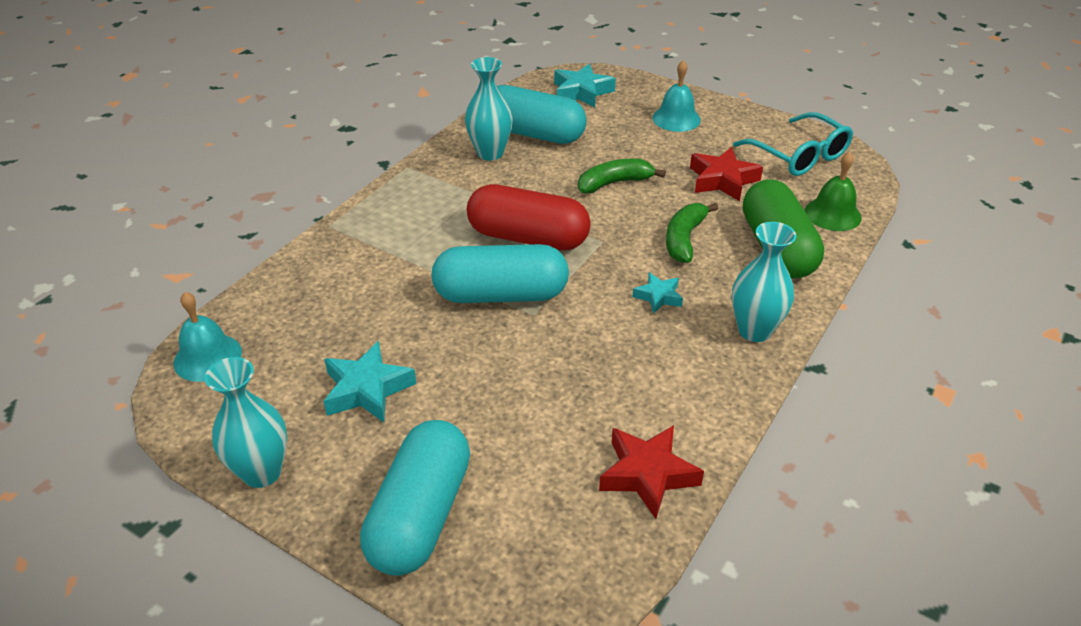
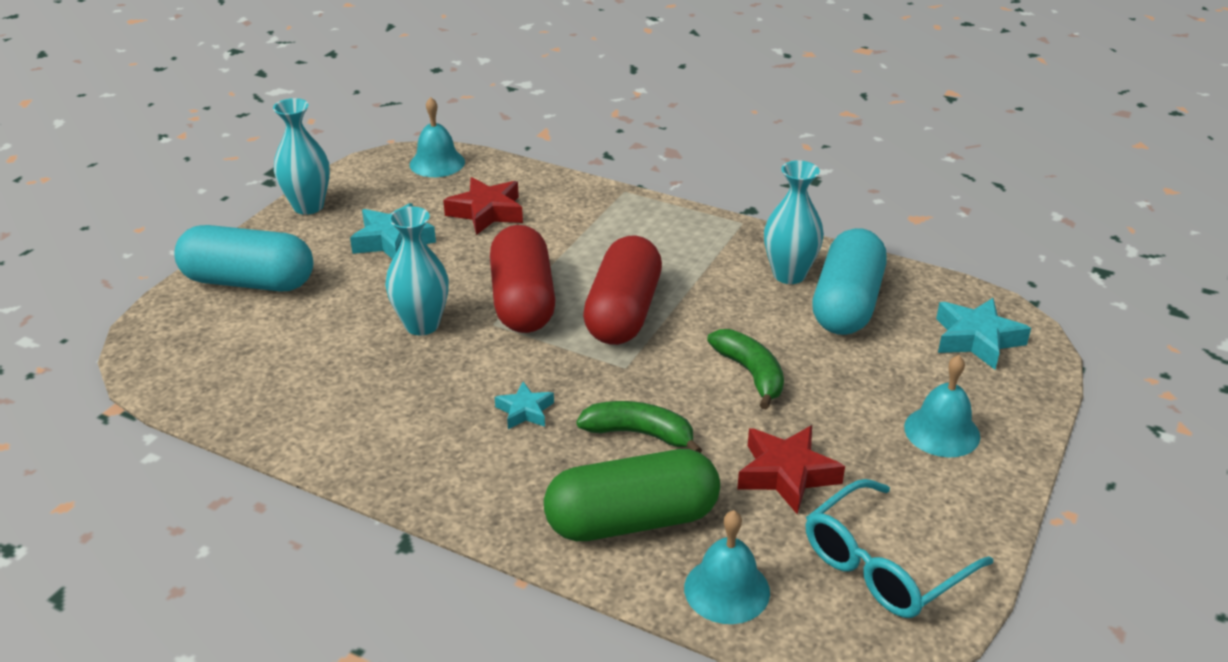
camera: 85 degrees right, 5 degrees down
turquoise capsule [431,244,569,303] -> red capsule [490,225,555,333]
red star [599,425,704,519] -> red star moved to [443,177,523,235]
turquoise vase [732,222,796,342] -> turquoise vase moved to [385,206,449,335]
green bell [805,152,862,231] -> turquoise bell [684,510,770,624]

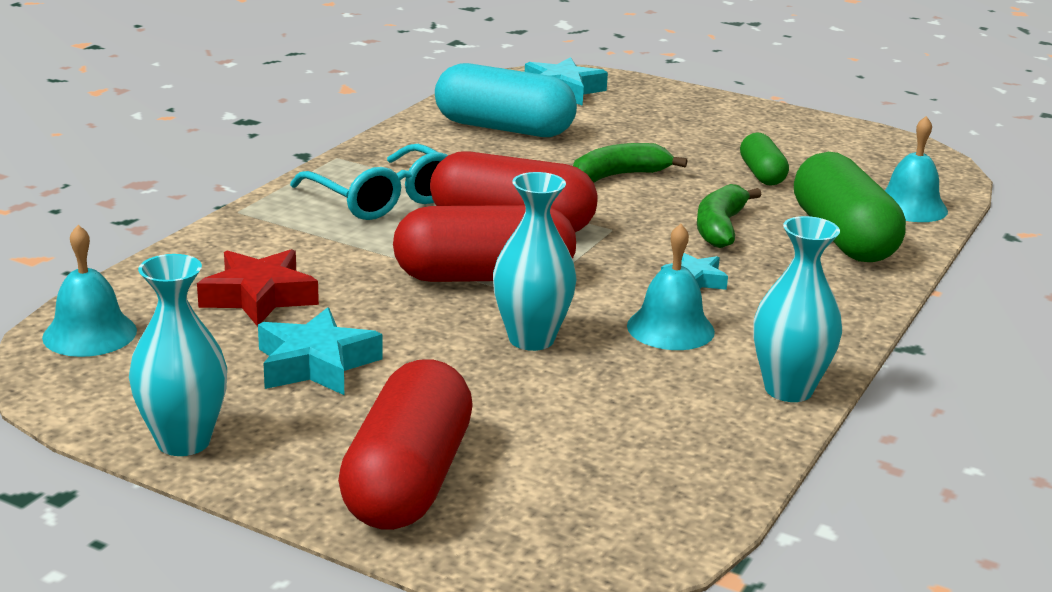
camera: 90 degrees left, 10 degrees down
turquoise capsule [174,225,313,292] -> red capsule [338,360,473,530]
red star [737,425,845,514] -> green capsule [740,132,789,186]
turquoise vase [764,160,824,284] -> turquoise vase moved to [753,216,842,402]
turquoise glasses [806,479,993,618] -> turquoise glasses moved to [290,144,448,220]
turquoise bell [904,355,980,457] -> turquoise bell moved to [627,224,715,350]

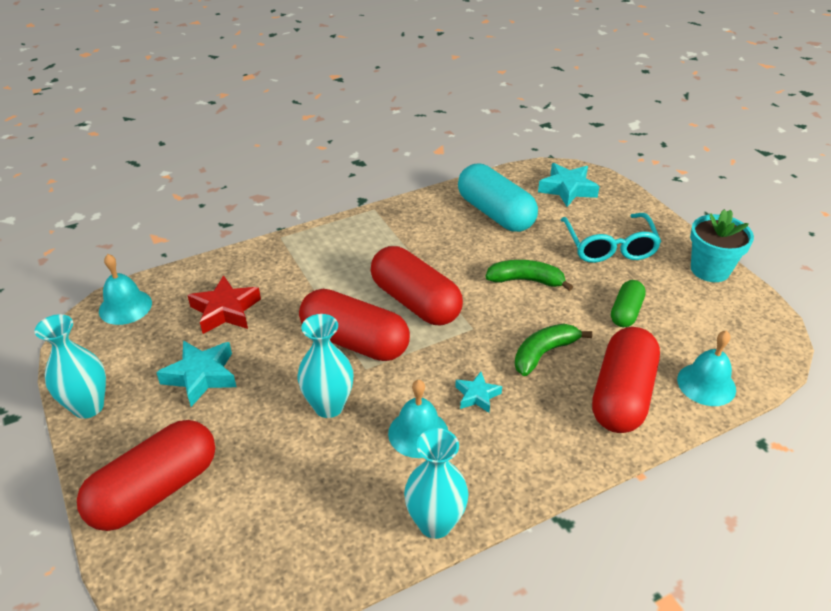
camera: 35 degrees right, 15 degrees up
turquoise glasses [290,144,448,220] -> turquoise glasses moved to [561,213,661,263]
green capsule [794,152,906,262] -> red capsule [592,327,660,433]
none -> turquoise flower pot [690,209,754,282]

